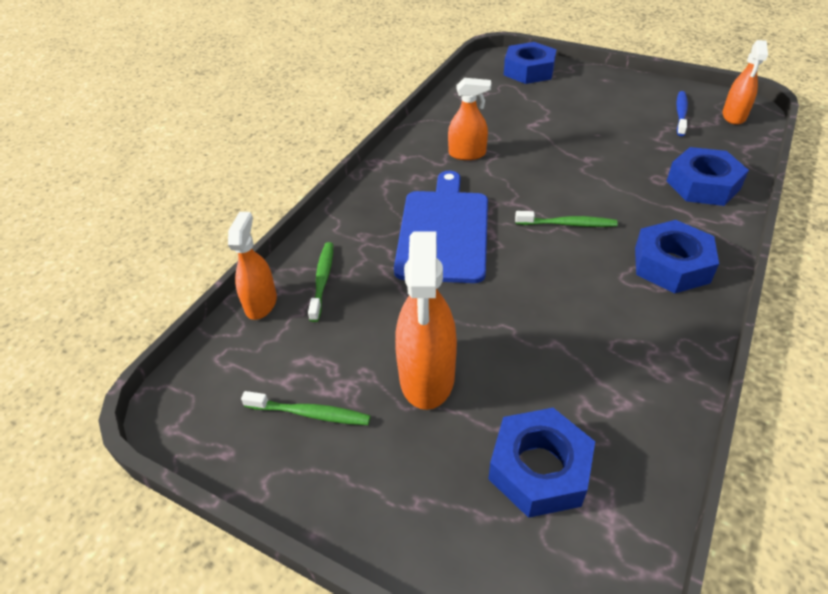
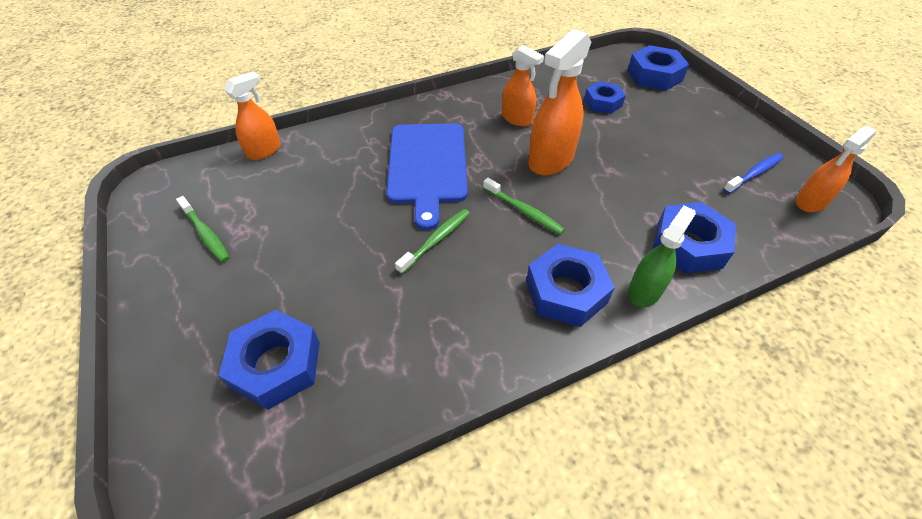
camera: 35 degrees right, 5 degrees up
green toothbrush [308,242,333,322] -> green toothbrush moved to [395,209,470,274]
blue cutting board [394,171,488,283] -> blue cutting board turned 135 degrees clockwise [386,123,468,230]
orange spray bottle [395,231,457,410] -> orange spray bottle moved to [528,29,591,176]
none -> blue nut [584,81,626,114]
none -> green spray bottle [628,206,696,307]

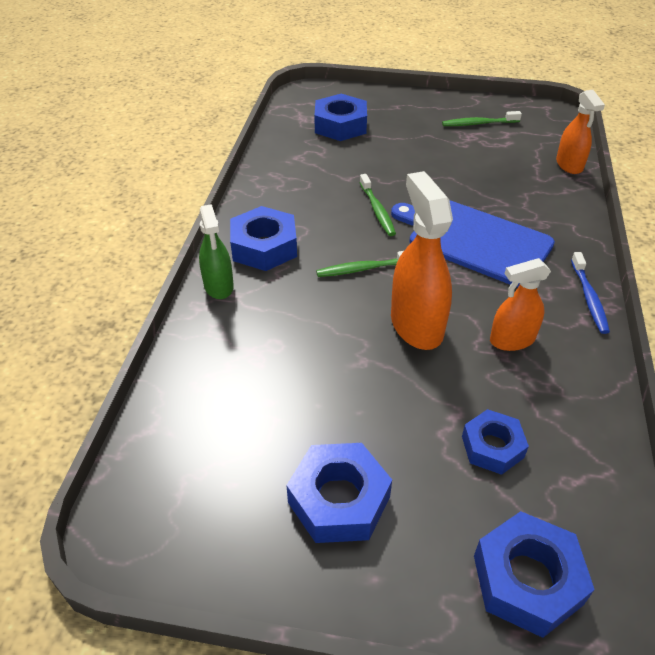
camera: 125 degrees right, 5 degrees down
blue nut [653,202,736,273] -> blue nut moved to [287,443,392,543]
blue toothbrush [723,153,784,194] -> blue toothbrush moved to [571,252,610,334]
orange spray bottle [796,126,877,212] -> none

